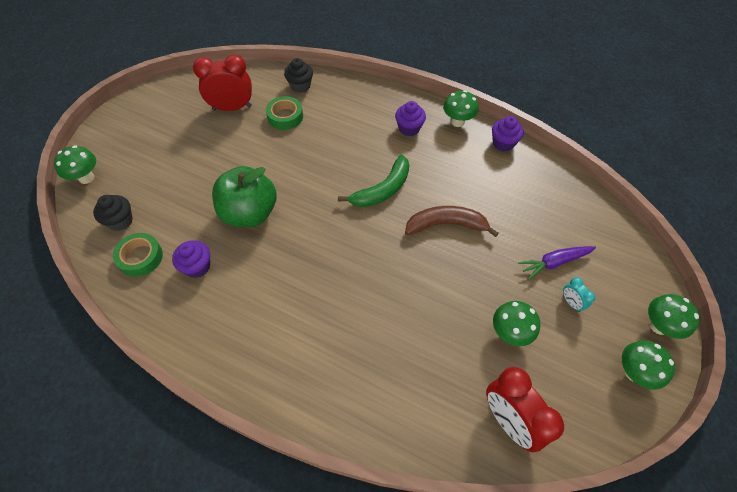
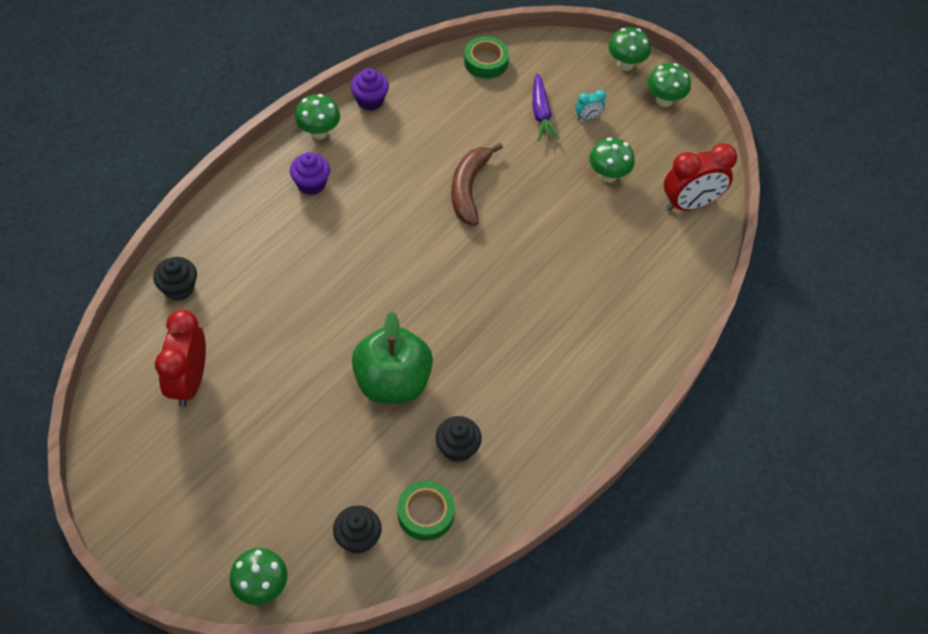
camera: 80 degrees left, 0 degrees up
purple cupcake [172,240,210,278] -> black cupcake [435,416,482,463]
green tape [266,96,303,130] -> green tape moved to [464,36,509,79]
green banana [338,155,409,207] -> none

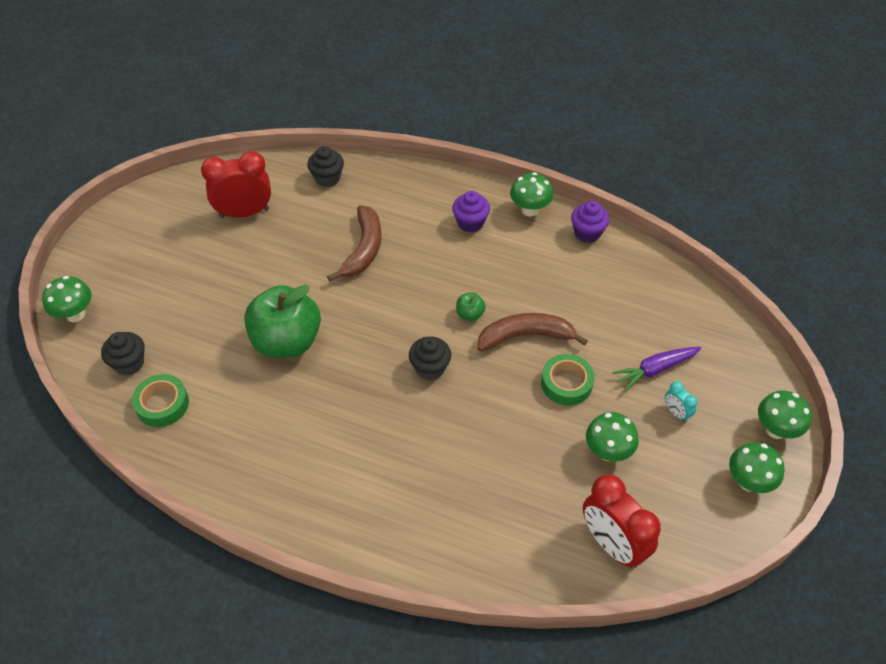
camera: 75 degrees right, 5 degrees down
black cupcake [435,416,482,463] -> black cupcake moved to [409,337,451,380]
green tape [464,36,509,79] -> green tape moved to [541,354,594,406]
none -> brown banana [327,205,381,281]
none -> green apple [456,292,486,321]

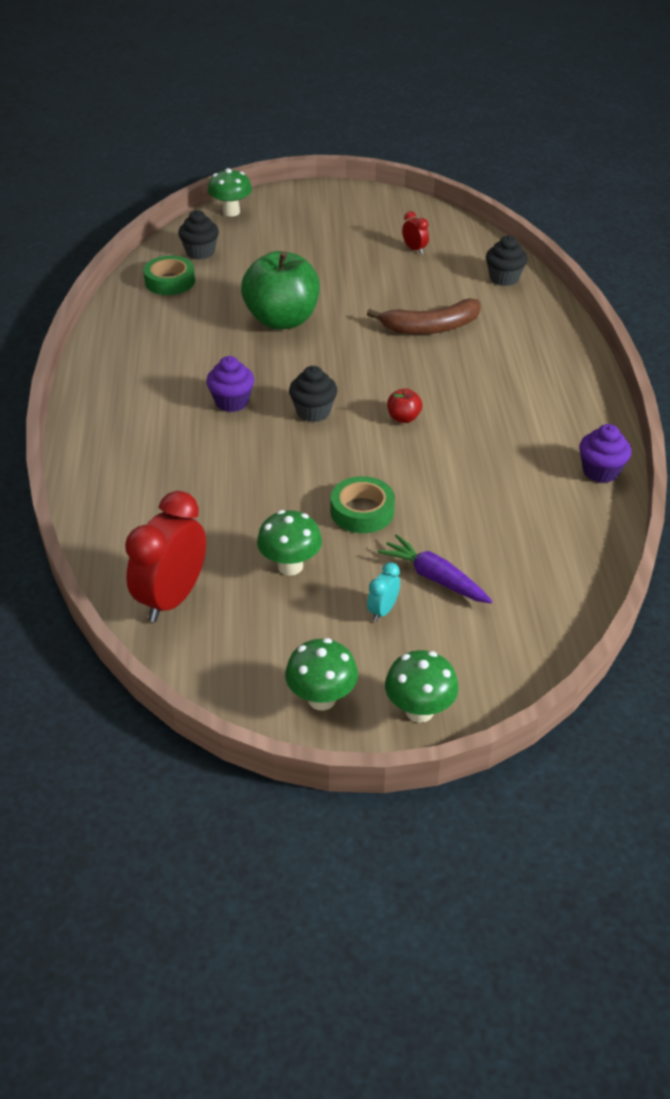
camera: 65 degrees right, 10 degrees down
red clock [201,151,271,218] -> red clock [402,211,429,254], size x0.46
purple cupcake [452,191,490,233] -> purple cupcake moved to [206,356,254,412]
green apple [456,292,486,321] -> red apple [387,388,422,423]
brown banana [478,313,588,351] -> none
green mushroom [510,172,553,217] -> none

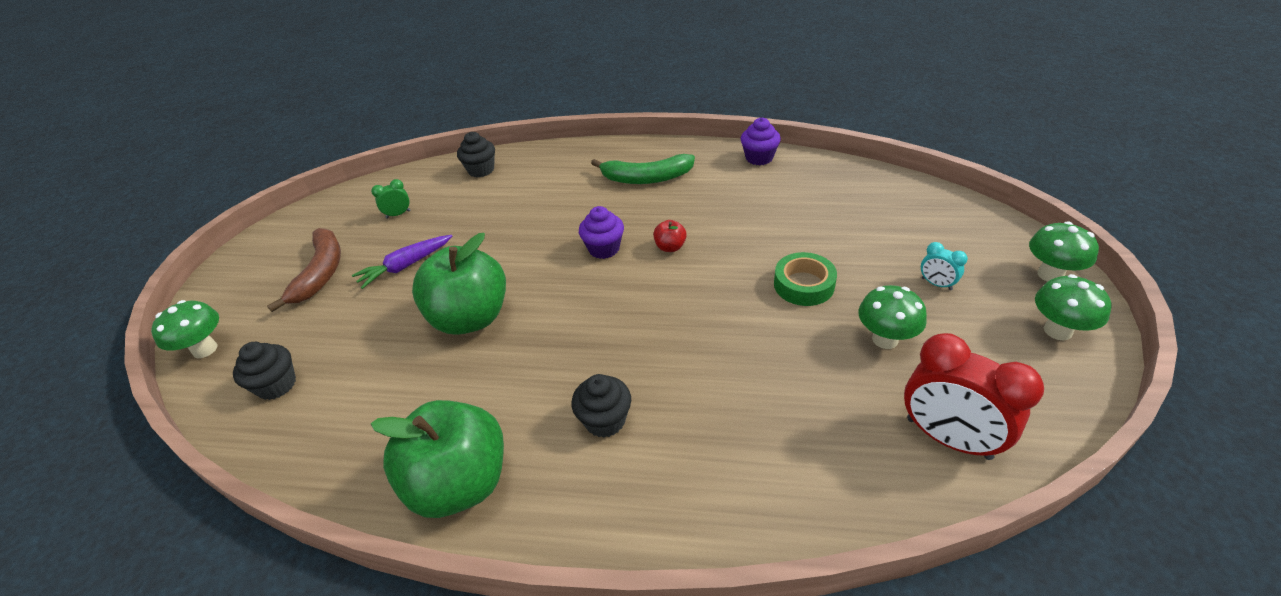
camera: 75 degrees left, 0 degrees up
green tape [143,256,195,295] -> none
purple cupcake [206,356,254,412] -> purple cupcake moved to [579,206,624,259]
black cupcake [289,366,337,422] -> black cupcake moved to [572,374,631,438]
brown banana [367,298,481,334] -> brown banana moved to [267,228,341,312]
purple carrot [378,534,492,603] -> purple carrot moved to [352,235,452,289]
red clock [402,211,429,254] -> green clock [371,179,410,219]
none -> green apple [371,400,504,518]
none -> green banana [591,154,695,184]

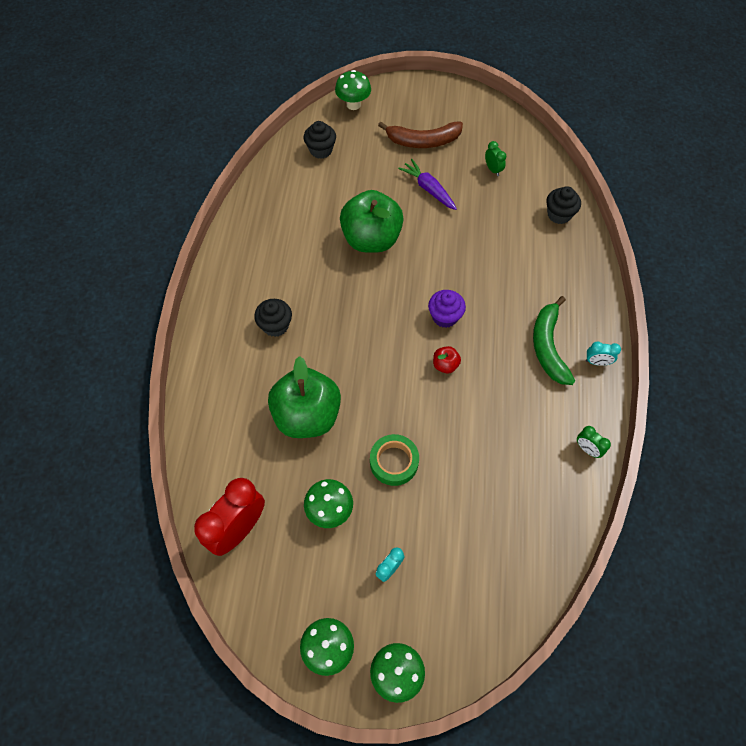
camera: 85 degrees right, 20 degrees up
green apple [371,400,504,518] -> green apple moved to [268,356,341,438]
purple cupcake [741,118,781,165] -> green clock [577,426,611,458]
none -> turquoise clock [586,341,621,366]

